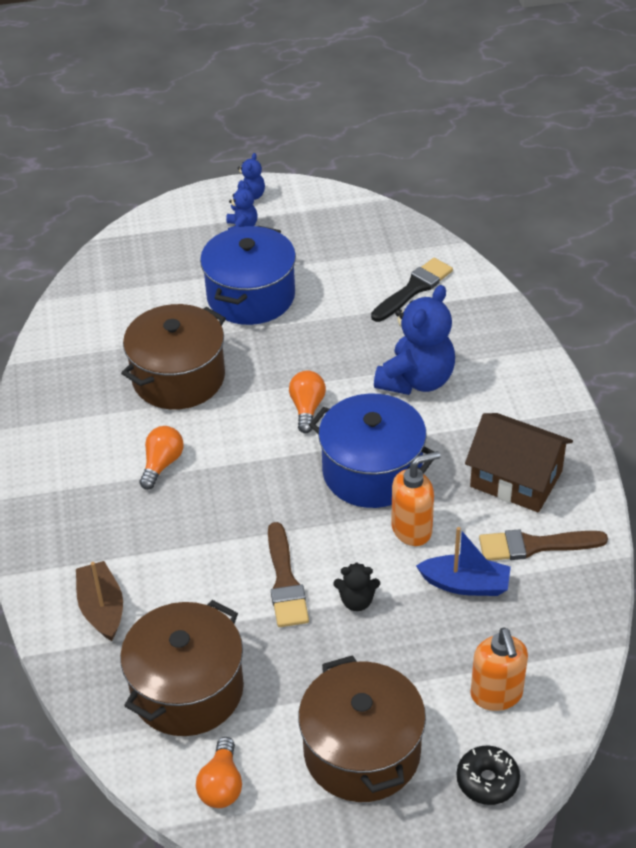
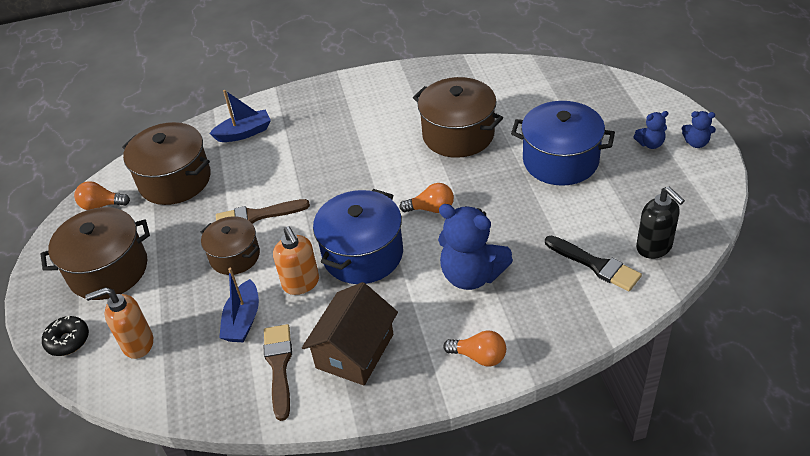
camera: 90 degrees right, 0 degrees up
brown boat [76,561,123,641] -> blue boat [209,90,271,142]
orange light bulb [139,426,184,490] -> orange light bulb moved to [443,330,506,367]
black teddy bear [334,562,380,611] -> brown pot [201,216,260,275]
none -> black soap dispenser [636,187,685,259]

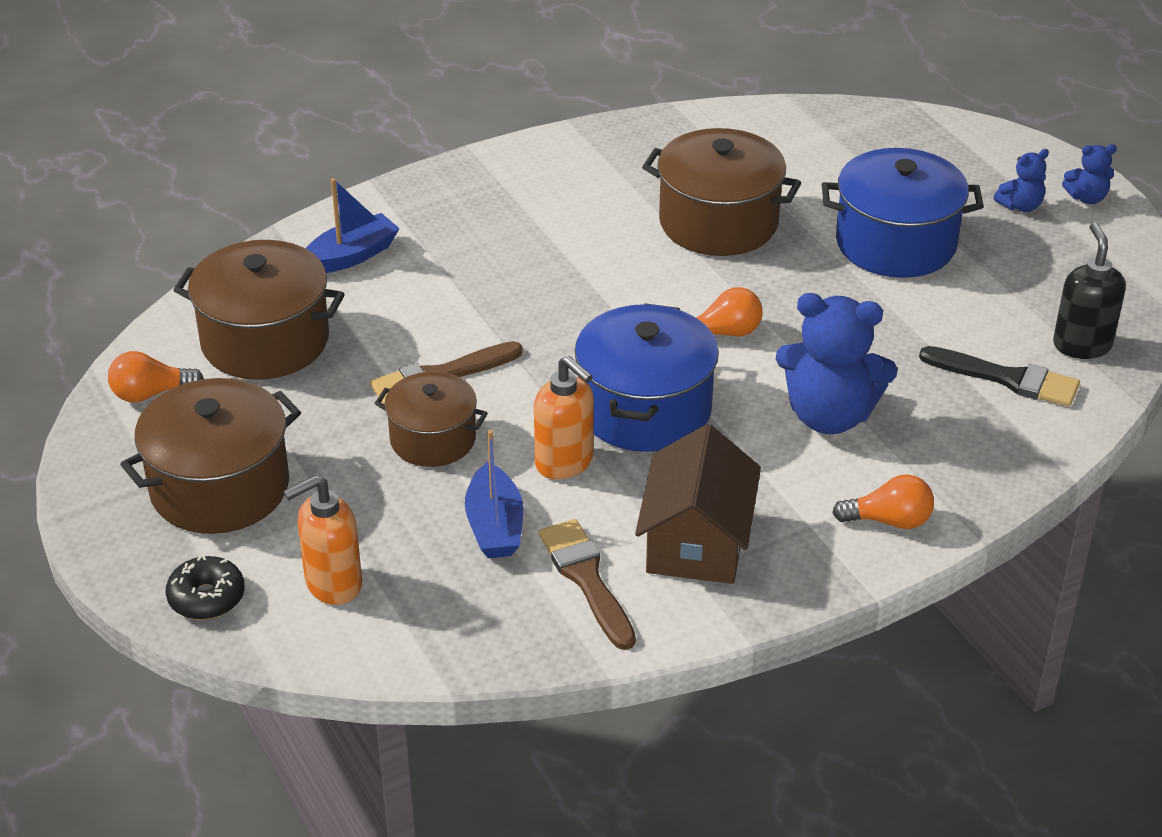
camera: 20 degrees left, 5 degrees down
black soap dispenser [636,187,685,259] -> black soap dispenser turned 135 degrees counterclockwise [1053,222,1126,359]

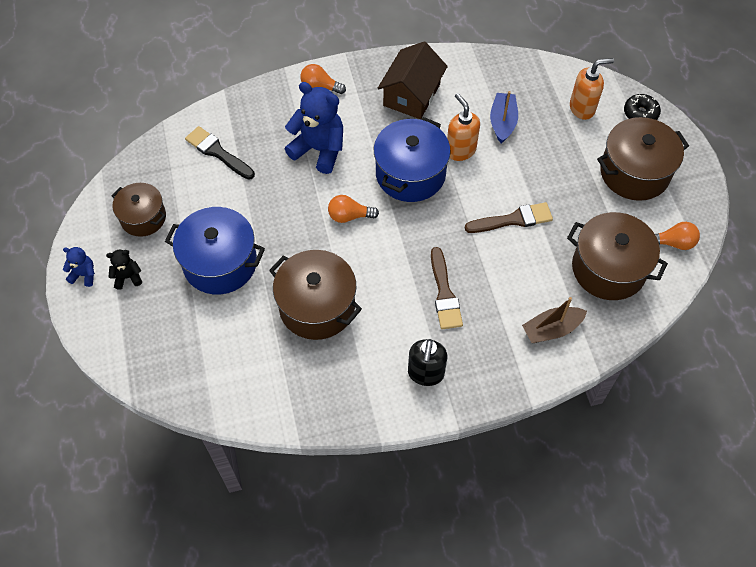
camera: 165 degrees left, 20 degrees up
blue boat [305,178,400,273] -> brown boat [522,297,587,343]
brown pot [375,371,488,467] -> brown pot moved to [112,183,166,237]
brown brush [539,519,636,650] -> brown brush moved to [431,247,463,329]
blue teddy bear [993,149,1049,212] -> black teddy bear [106,250,142,290]
black soap dispenser [1053,222,1126,359] -> black soap dispenser moved to [408,339,447,386]

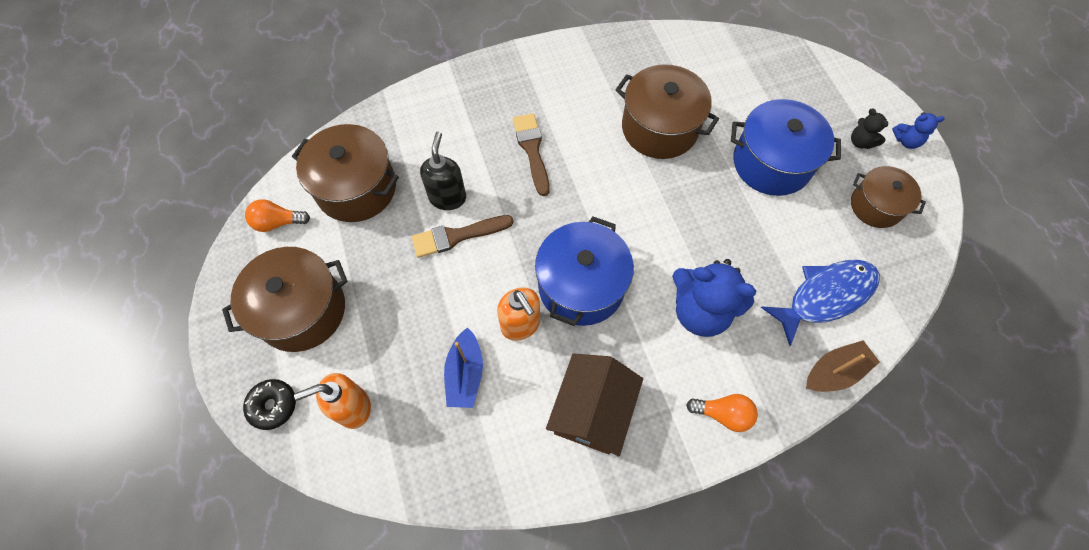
camera: 175 degrees right, 5 degrees up
black teddy bear [106,250,142,290] -> black teddy bear turned 75 degrees clockwise [851,108,888,149]
black brush [185,126,255,180] -> blue fish [761,260,880,346]
orange light bulb [328,195,379,223] -> none
black soap dispenser [408,339,447,386] -> black soap dispenser moved to [420,131,466,210]
brown boat [522,297,587,343] -> brown boat moved to [806,340,880,392]

